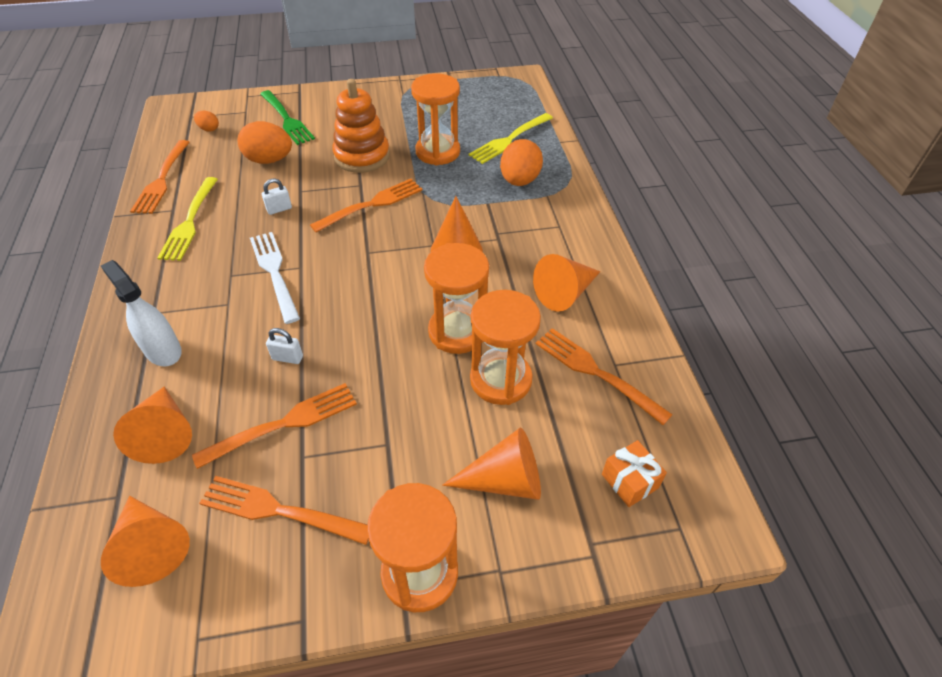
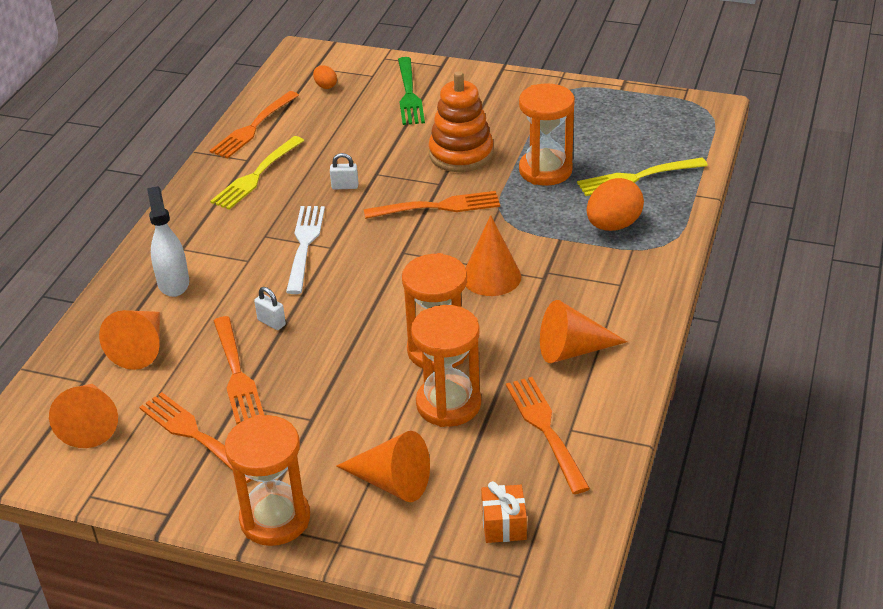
camera: 30 degrees right, 10 degrees down
orange fork [192,383,357,469] -> orange fork turned 75 degrees clockwise [214,316,264,424]
orange egg [237,121,292,164] -> none

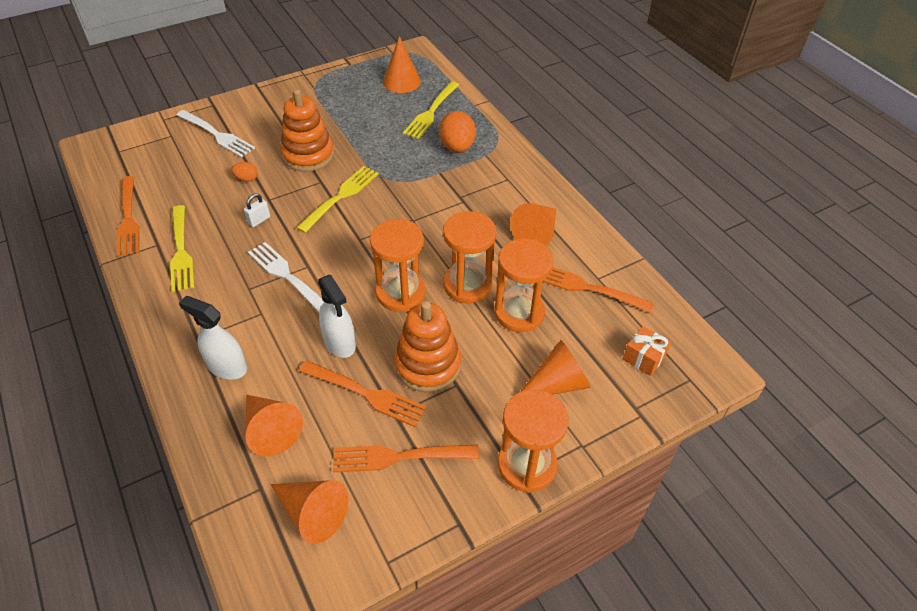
camera: 50 degrees left, 10 degrees up
white padlock [254,287,286,330] -> white spray bottle [318,275,356,358]
orange egg [313,65,337,89] -> orange egg moved to [231,162,258,182]
orange fork [364,191,500,219] -> yellow fork [296,166,379,233]
green fork [398,57,425,125] -> white fork [177,110,255,158]
orange cone [466,215,521,296] -> orange cone moved to [383,36,421,93]
orange hourglass [519,83,575,186] -> orange hourglass moved to [370,219,426,312]
none -> orange stacking toy [394,301,461,392]

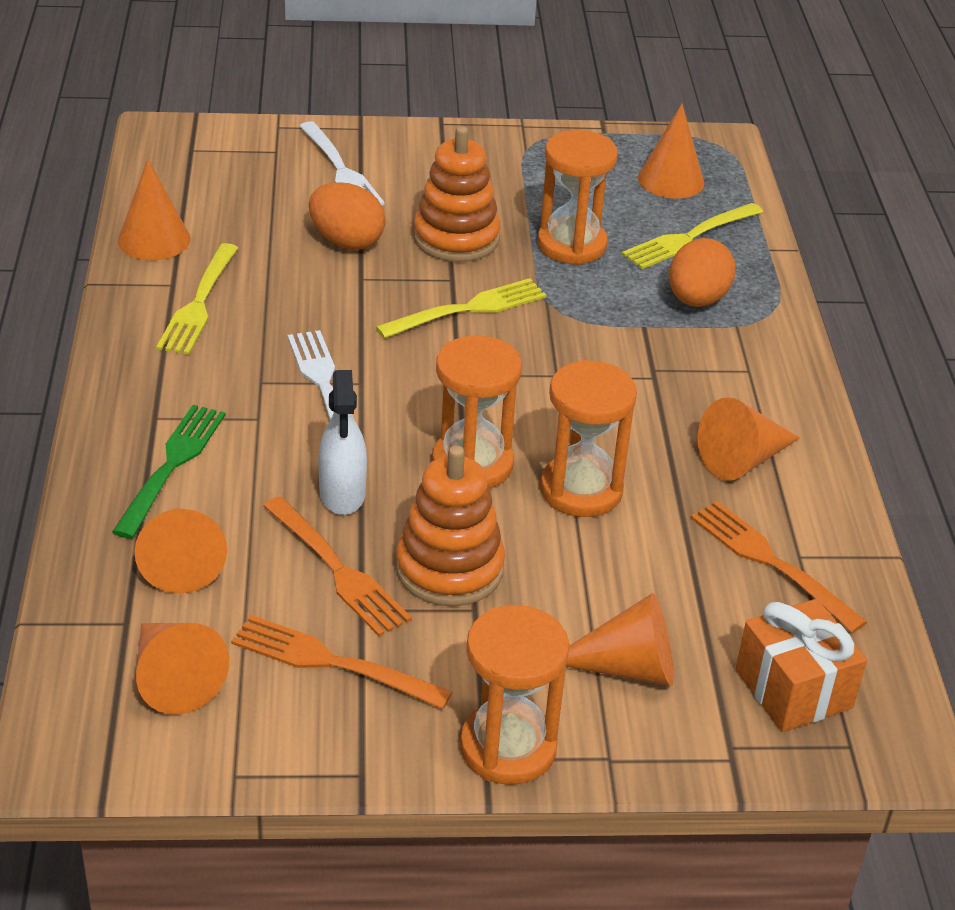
camera: 25 degrees right, 10 degrees down
orange fork [117,176,139,257] -> orange cone [118,159,191,260]
white spray bottle [179,296,247,380] -> green fork [112,405,226,539]
orange egg [231,162,258,182] -> orange egg [309,182,386,250], size x1.99
white padlock [244,194,270,227] -> none
orange hourglass [494,238,553,332] -> orange hourglass moved to [537,130,618,265]
orange gift [623,326,671,376] -> orange gift [736,599,867,732], size x1.60

